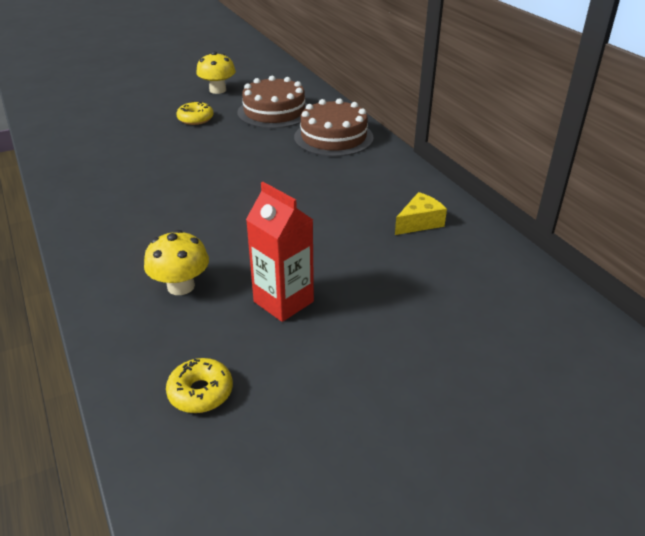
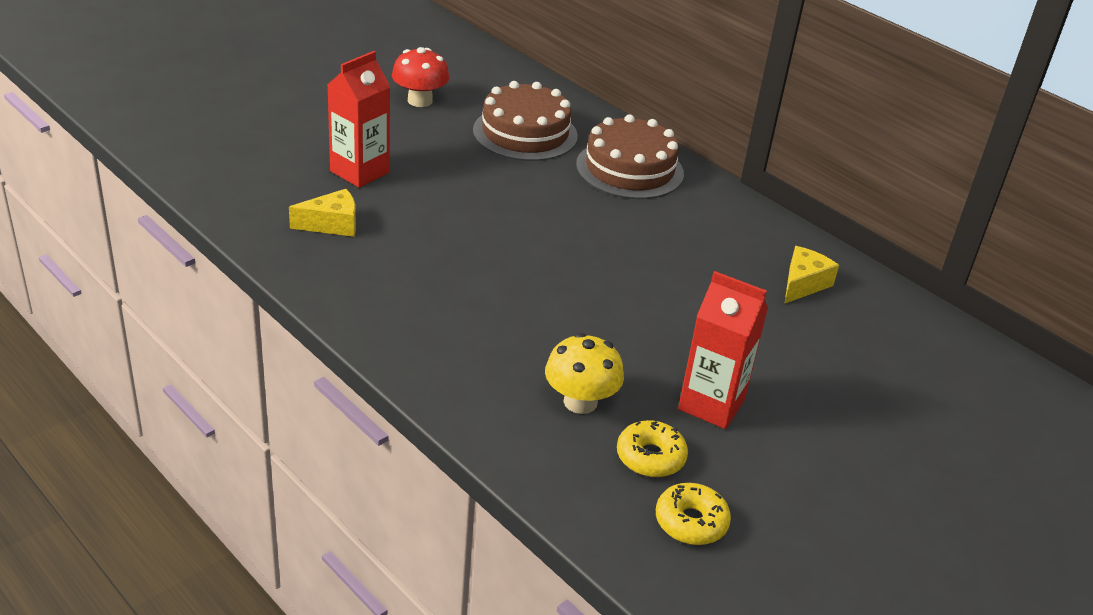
camera: 20 degrees left, 0 degrees up
yellow donut [176,101,214,125] -> yellow donut moved to [617,420,688,477]
yellow mushroom [196,51,236,94] -> red mushroom [392,47,450,107]
none -> yellow cheese [289,189,356,237]
none -> red carton [327,51,390,188]

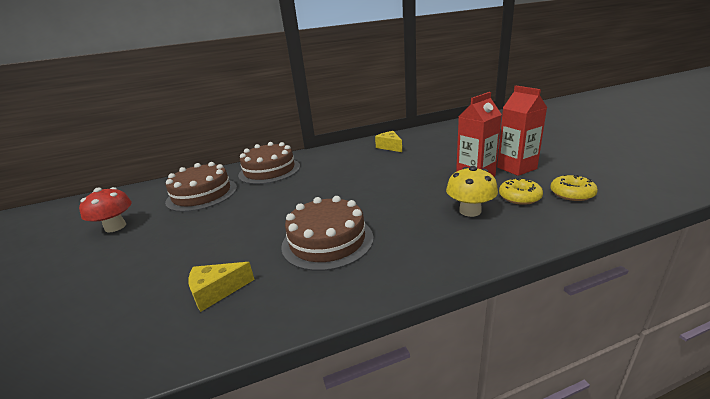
camera: 60 degrees left, 10 degrees down
yellow cheese [289,189,356,237] -> yellow cheese turned 120 degrees counterclockwise [188,262,255,312]
red carton [327,51,390,188] -> red carton moved to [497,86,547,176]
none -> brown cake [281,196,374,271]

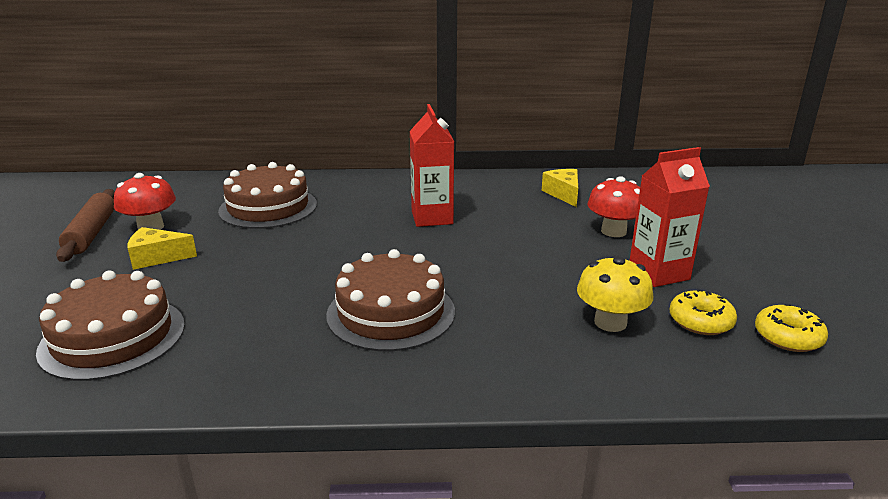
camera: 15 degrees right, 0 degrees up
yellow cheese [188,262,255,312] -> yellow cheese moved to [128,227,197,270]
brown cake [238,142,300,184] -> brown cake moved to [36,270,185,381]
red carton [497,86,547,176] -> red carton moved to [410,104,454,227]
none -> brown rolling pin [56,189,115,262]
none -> red mushroom [587,176,640,237]

